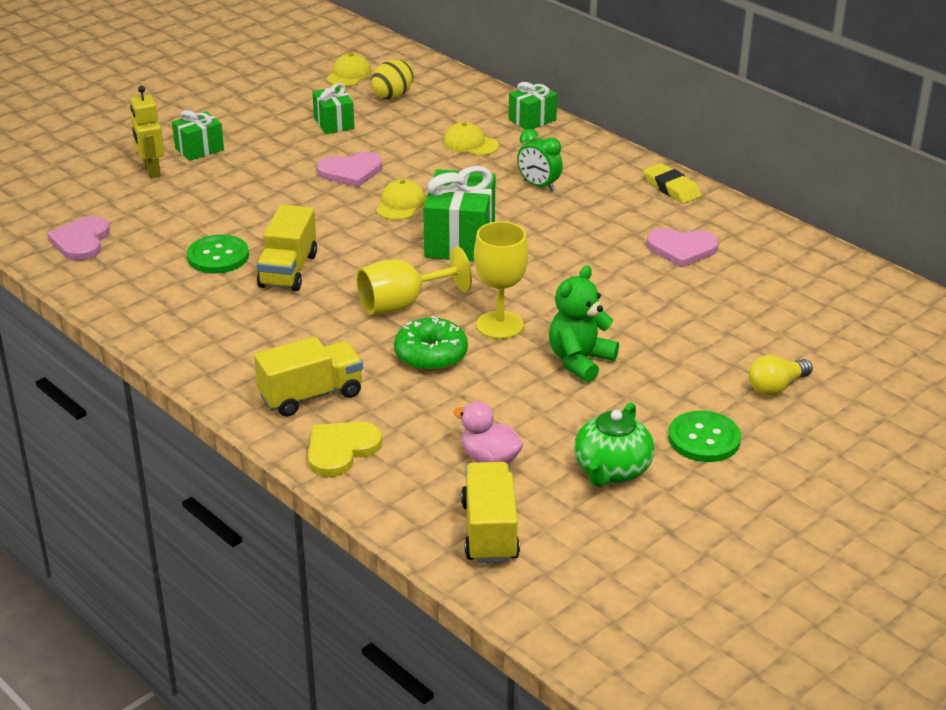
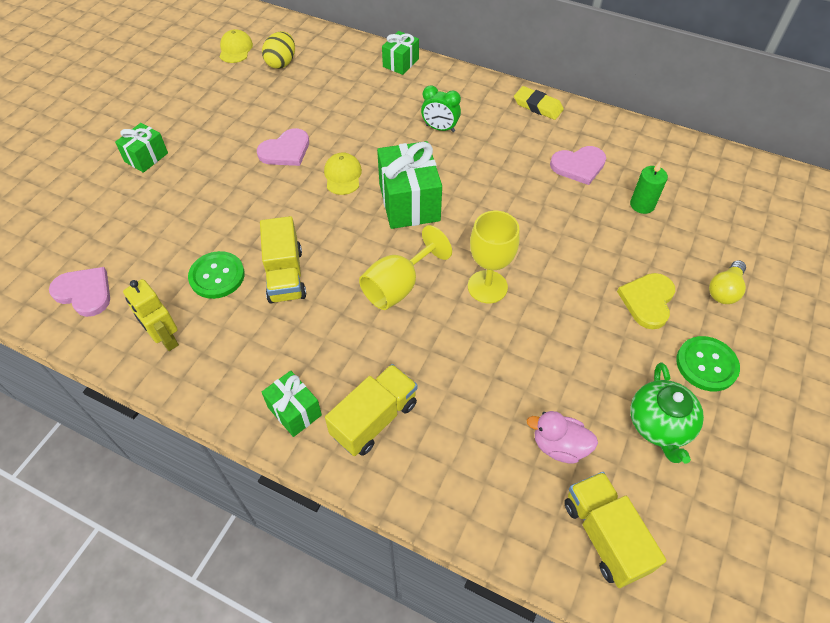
camera: 20 degrees left, 20 degrees up
pink heart [47,216,110,261] -> pink heart turned 135 degrees clockwise [49,267,110,317]
yellow robot [130,86,164,178] -> yellow robot moved to [123,279,179,351]
yellow heart [308,422,382,477] -> yellow heart moved to [617,273,675,329]
green gift [312,83,354,134] -> green gift moved to [262,371,322,437]
green donut [394,316,468,371] -> none
yellow cap [443,122,499,156] -> none
green teddy bear [549,265,619,383] -> none
none -> green candle [630,161,668,214]

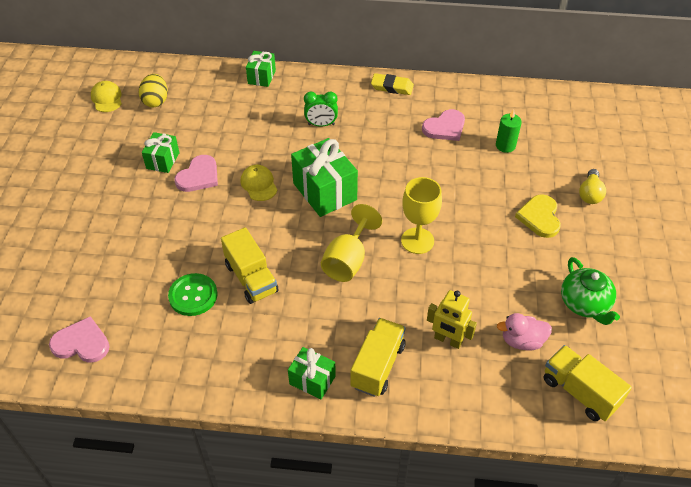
camera: 20 degrees left, 5 degrees down
green gift [115,123,168,173] -> green gift moved to [142,132,179,173]
yellow robot [123,279,179,351] -> yellow robot moved to [427,290,477,349]
green button [676,336,740,391] -> none

